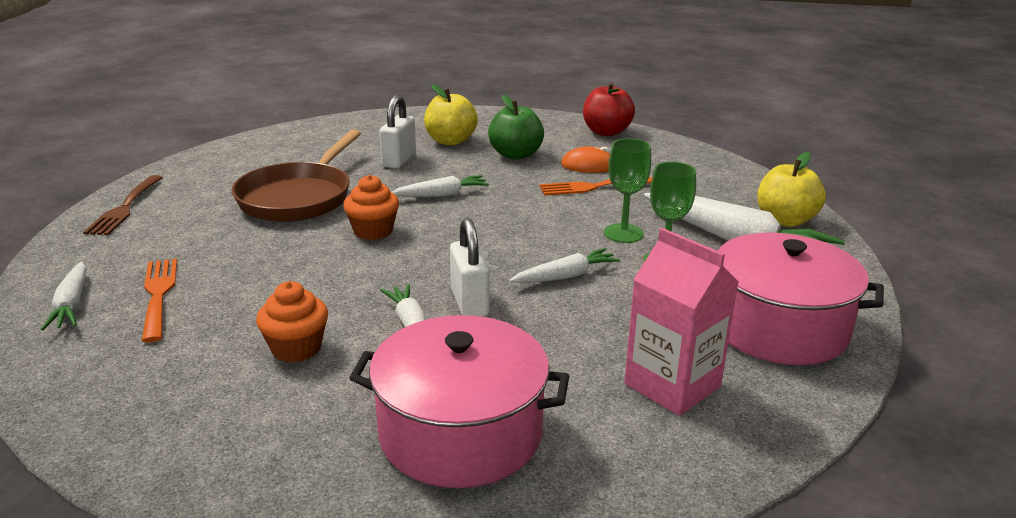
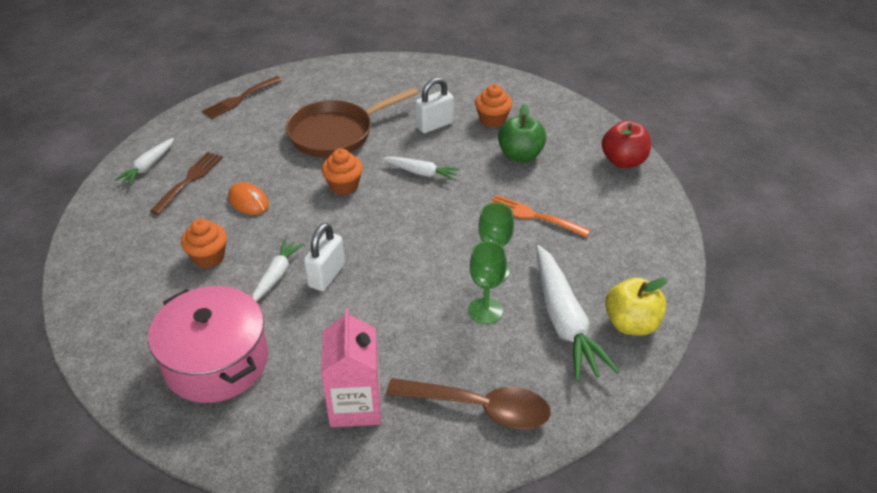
camera: 40 degrees right, 15 degrees up
orange fork [142,258,177,343] -> brown fork [150,152,223,215]
yellow apple [424,84,478,145] -> orange cupcake [475,84,512,128]
white carrot [509,248,621,283] -> none
orange mouse [561,146,610,173] -> orange mouse moved to [228,182,269,215]
pink pot [718,233,884,365] -> brown spoon [386,378,551,429]

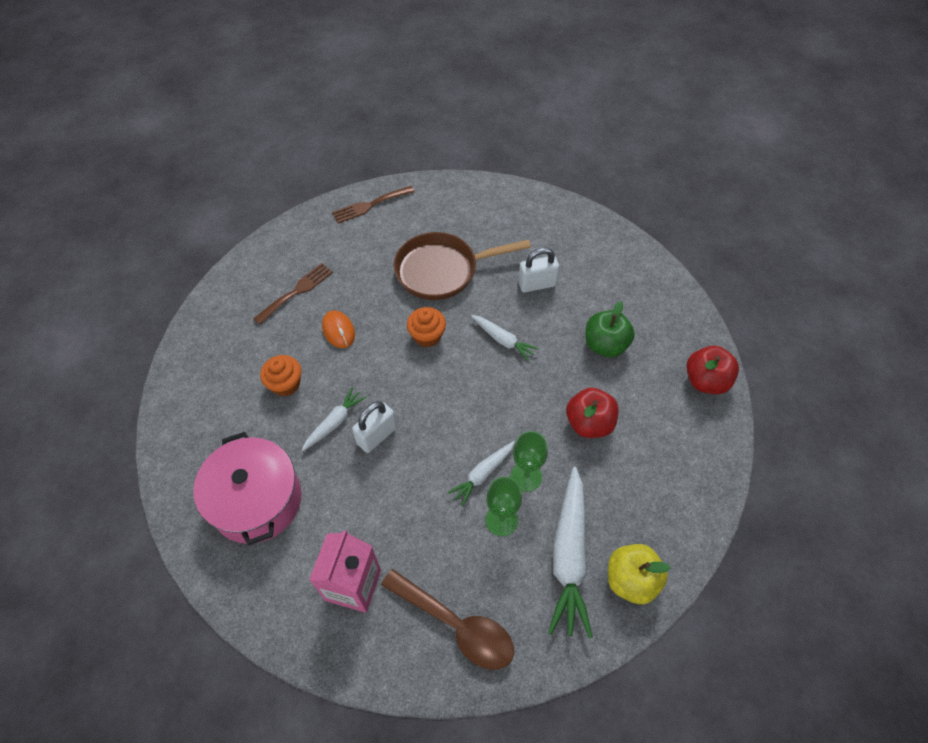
camera: 20 degrees right, 15 degrees up
white carrot [115,138,174,186] -> white carrot moved to [448,441,515,506]
orange cupcake [475,84,512,128] -> none
orange fork [490,195,591,238] -> red apple [566,387,619,438]

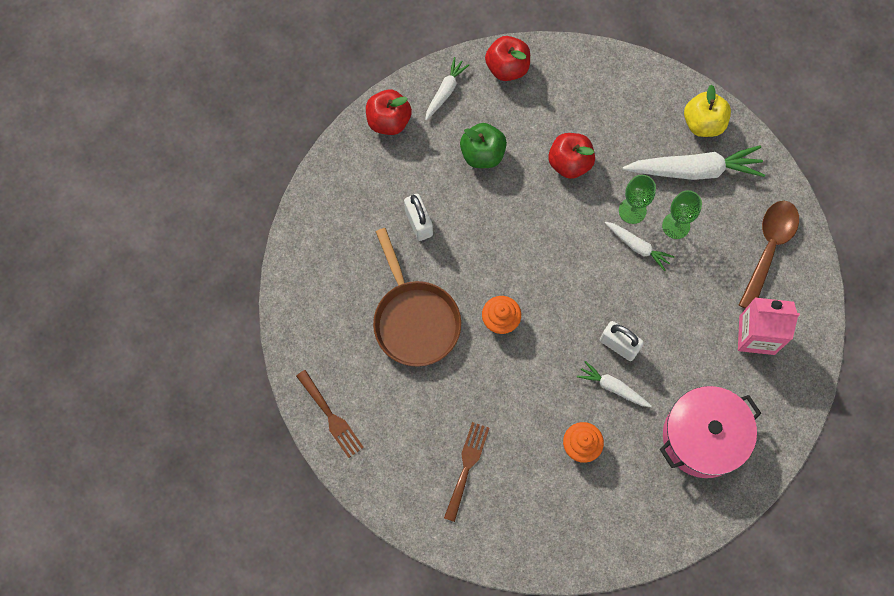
camera: 100 degrees left, 15 degrees up
brown fork [253,263,333,325] -> brown fork turned 75 degrees clockwise [444,422,489,522]
orange mouse [322,310,355,348] -> none
white carrot [471,315,539,362] -> white carrot moved to [425,57,469,121]
none -> red apple [366,90,412,135]

